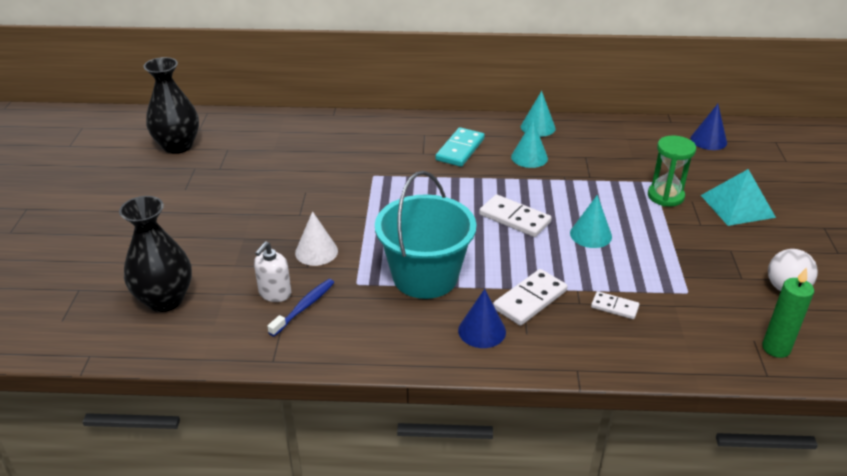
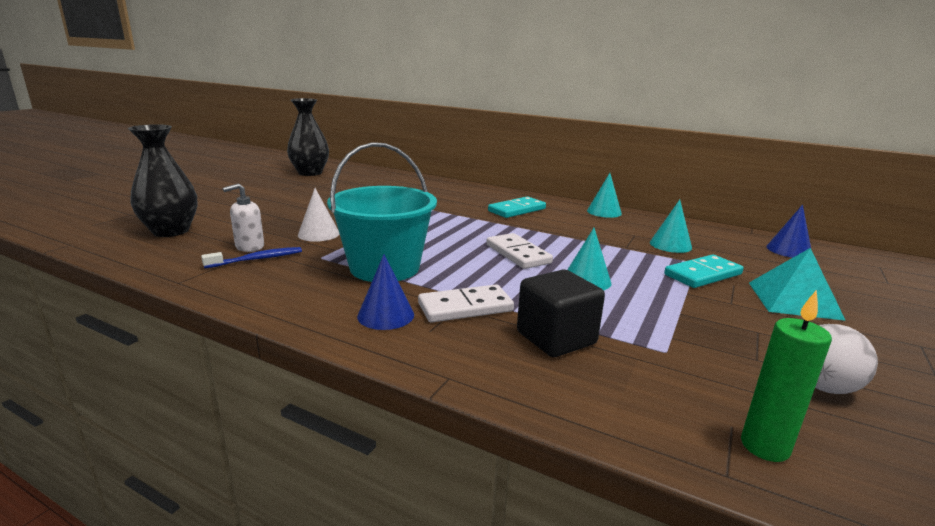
camera: 25 degrees right, 15 degrees down
turquoise cone [511,120,548,168] -> turquoise cone moved to [650,200,692,253]
white domino [591,291,639,319] -> black cube [517,270,605,357]
green hourglass [648,135,696,207] -> turquoise domino [664,254,744,288]

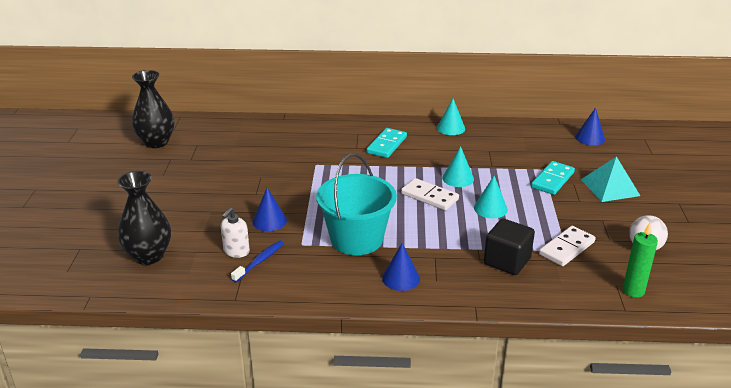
camera: 25 degrees left, 10 degrees up
white cone [298,188,339,242] -> blue cone [253,188,287,231]
white domino [418,284,514,323] -> white domino moved to [539,226,596,266]
turquoise cone [650,200,692,253] -> turquoise cone moved to [442,146,474,187]

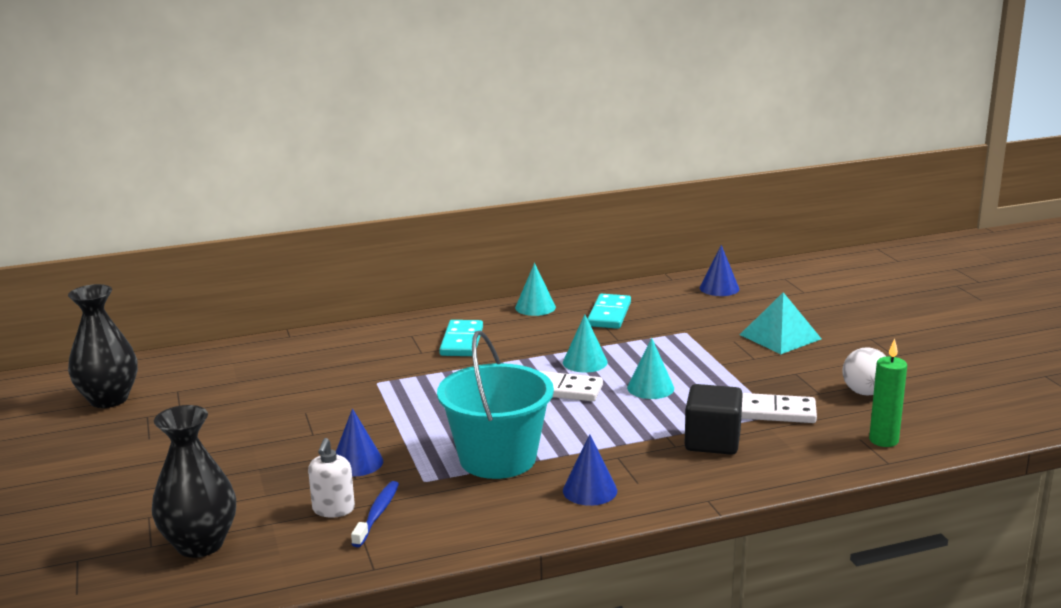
camera: 20 degrees left, 10 degrees down
turquoise domino [531,161,575,195] -> turquoise domino moved to [588,294,631,329]
white domino [539,226,596,266] -> white domino turned 75 degrees clockwise [741,393,817,423]

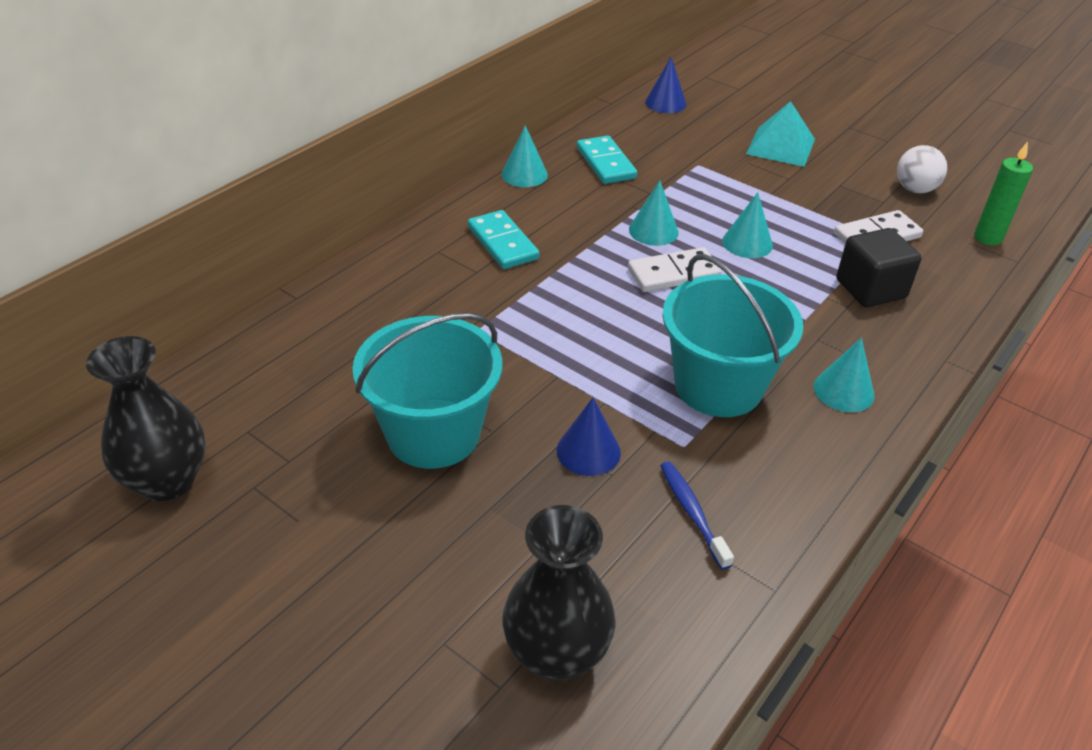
camera: 35 degrees left, 20 degrees up
white soap dispenser [308,438,355,517] -> none
blue cone [563,434,617,506] -> turquoise cone [814,338,874,412]
none -> turquoise bucket [352,313,502,469]

